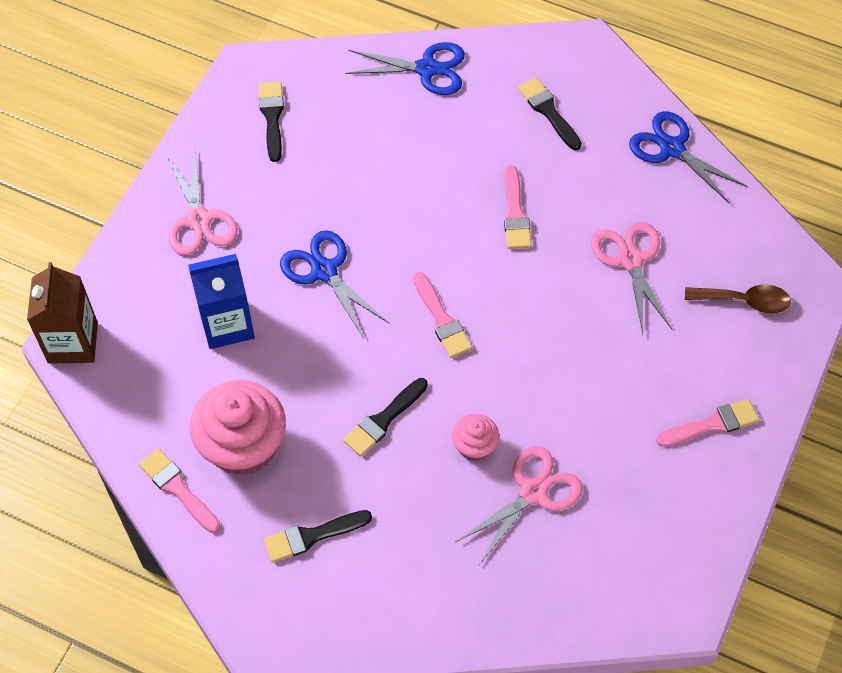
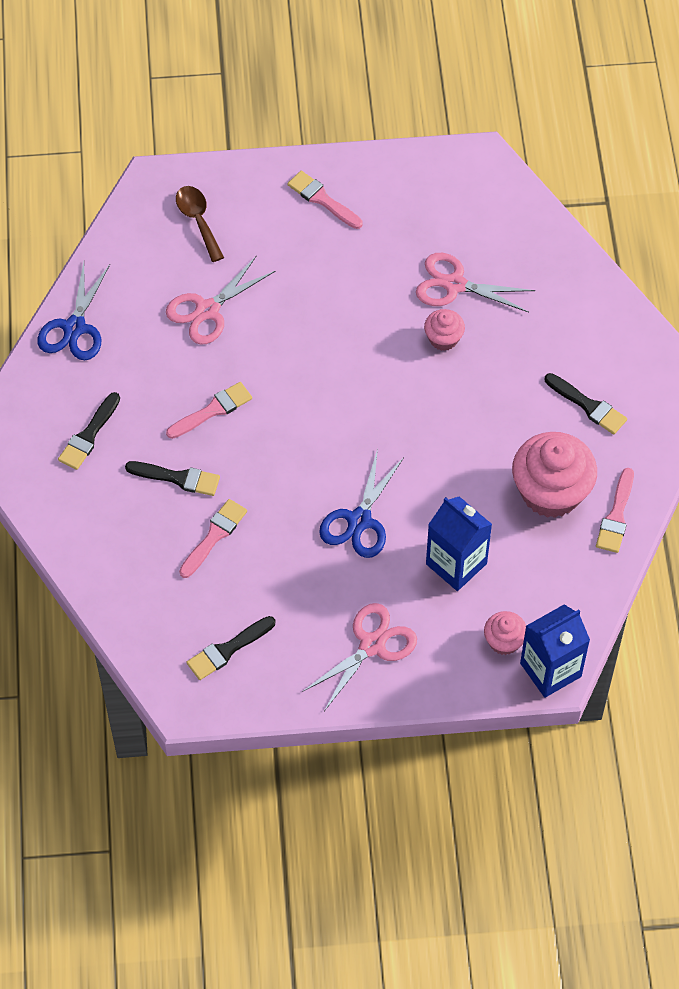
camera: 120 degrees left, 0 degrees up
brown carton [27,262,98,364] -> blue carton [520,604,590,698]
black brush [343,378,428,456] -> black brush moved to [125,461,220,496]
blue scissors [345,42,465,95] -> none
pink brush [413,272,472,358] -> pink brush moved to [179,499,247,578]
none -> pink cupcake [484,611,526,655]

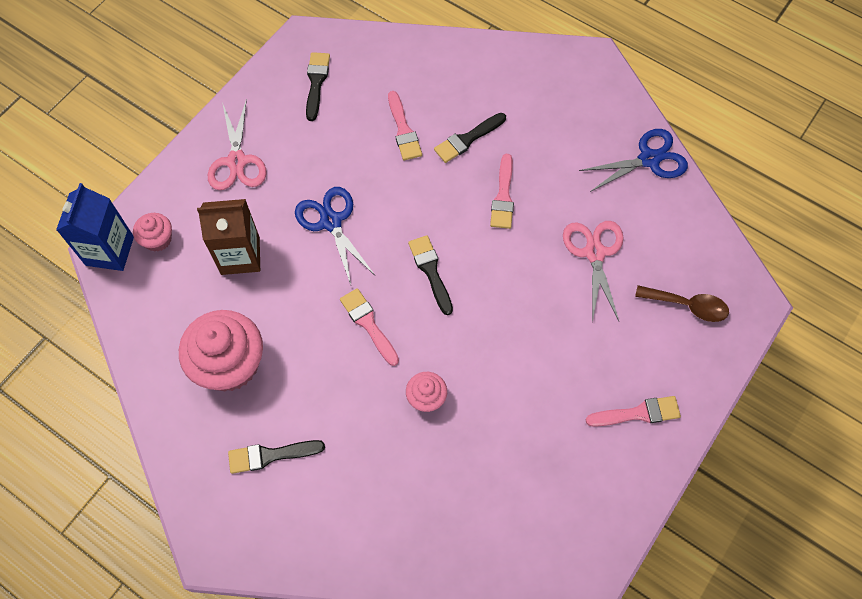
camera: 130 degrees right, 5 degrees up
blue scissors [37,262,110,360] -> blue scissors turned 105 degrees clockwise [579,129,688,192]
black brush [58,392,120,470] -> black brush moved to [408,235,453,315]
pink scissors [416,253,535,313] -> none
blue carton [426,497,492,591] -> brown carton [197,199,260,275]
pink brush [596,468,634,553] -> pink brush moved to [340,288,399,366]

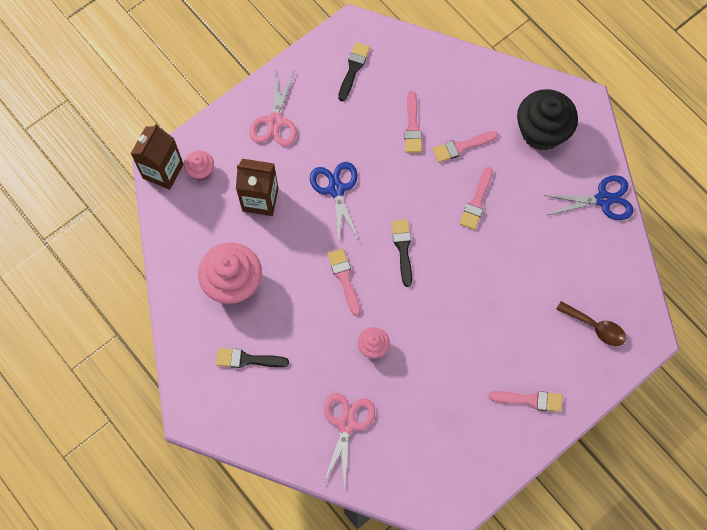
camera: 15 degrees right, 5 degrees up
blue carton [56,183,134,271] -> brown carton [131,124,183,190]
black brush [434,113,506,163] -> pink brush [432,131,498,163]
pink scissors [563,221,624,322] -> pink scissors moved to [323,393,375,487]
none -> black cupcake [517,89,578,151]

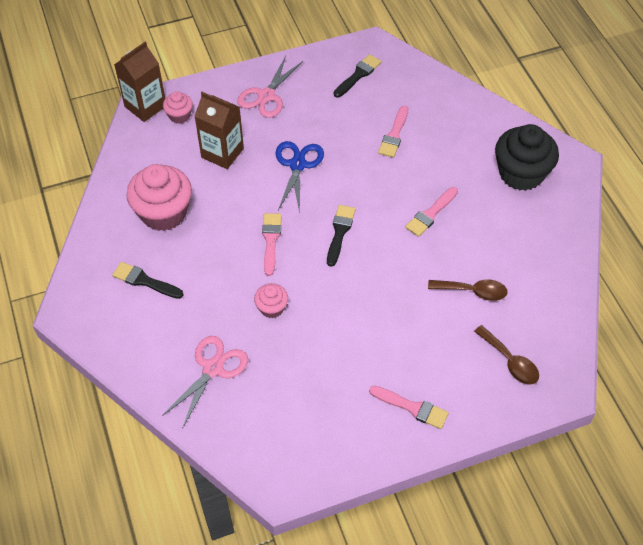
camera: 20 degrees right, 15 degrees down
pink brush [432,131,498,163] -> none
blue scissors [543,175,634,220] -> none
none -> brown spoon [428,279,508,301]

